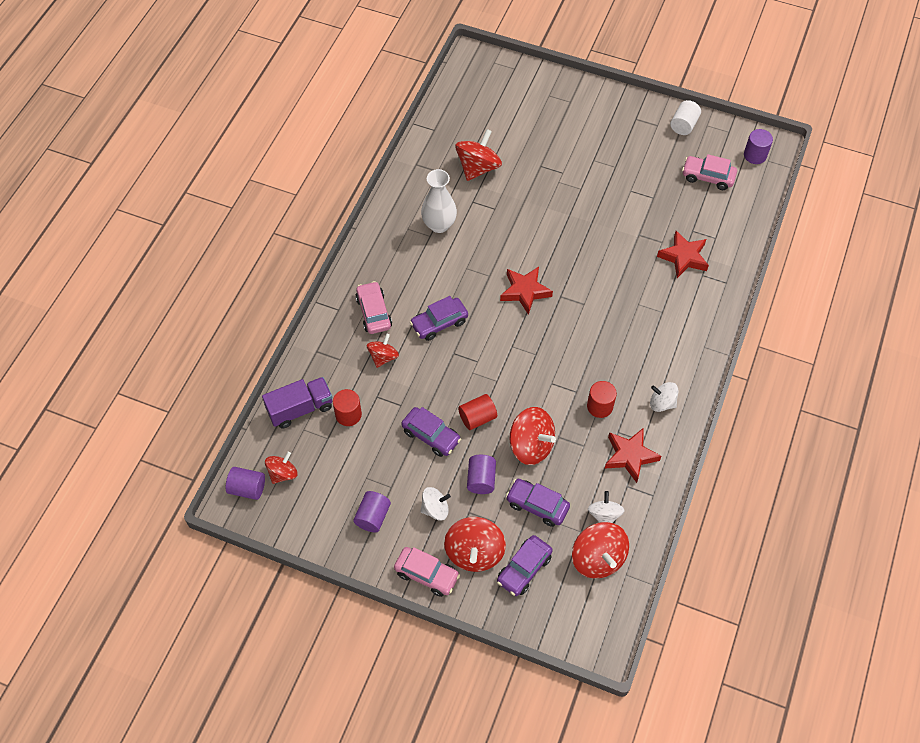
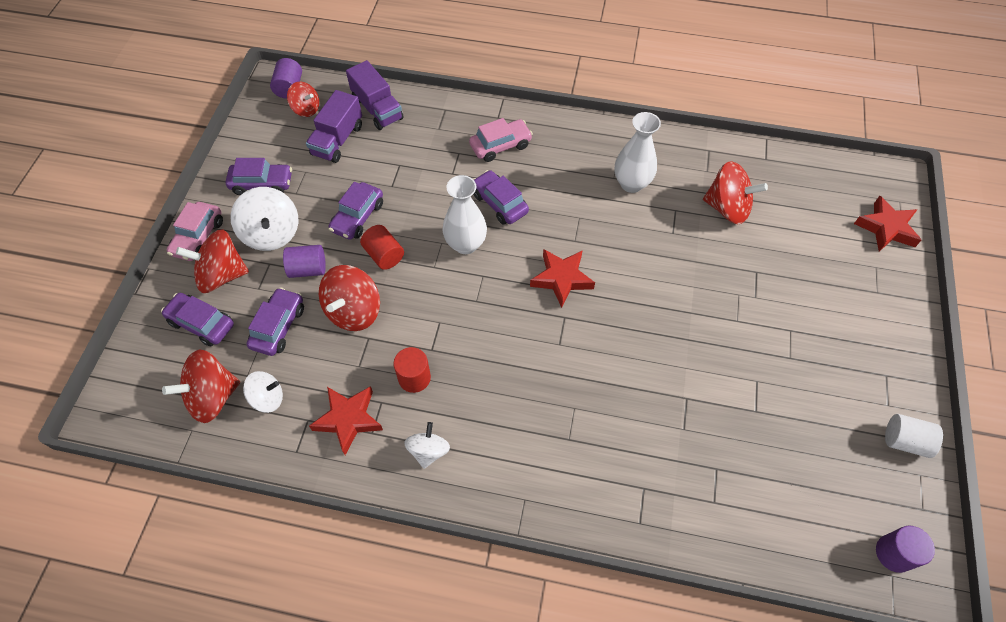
camera: 80 degrees right, 0 degrees up
red cylinder [333,389,362,426] -> none
purple cylinder [353,491,391,532] -> purple car [226,158,292,195]
red spinning top [367,333,399,368] -> none
white spinning top [421,487,451,520] -> white spinning top [230,187,299,251], size x1.64
red star [657,231,709,278] -> red star moved to [854,196,921,251]
pink car [682,154,737,190] -> none
none -> purple truck [306,90,362,163]
none -> white vase [442,175,487,254]

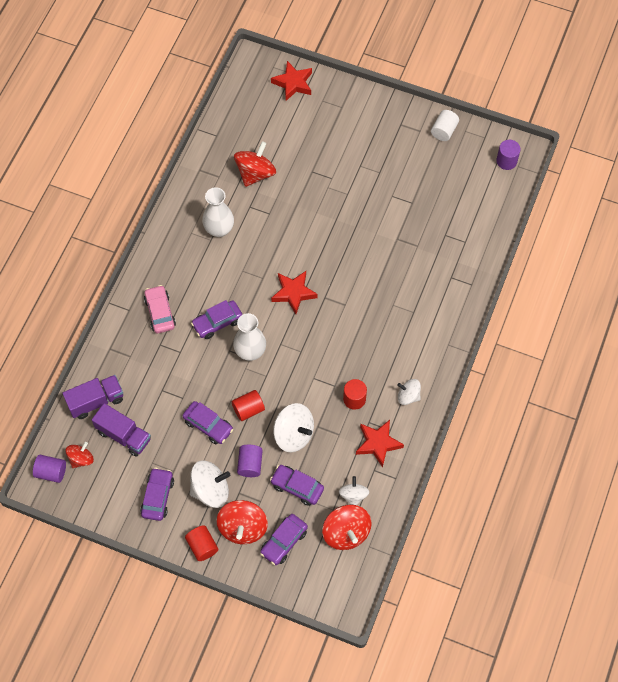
camera: 80 degrees left, 5 degrees up
pink car [167,202,223,261] -> red cylinder [185,525,218,561]
red spinning top [319,265,380,331] -> white spinning top [273,403,314,452]

